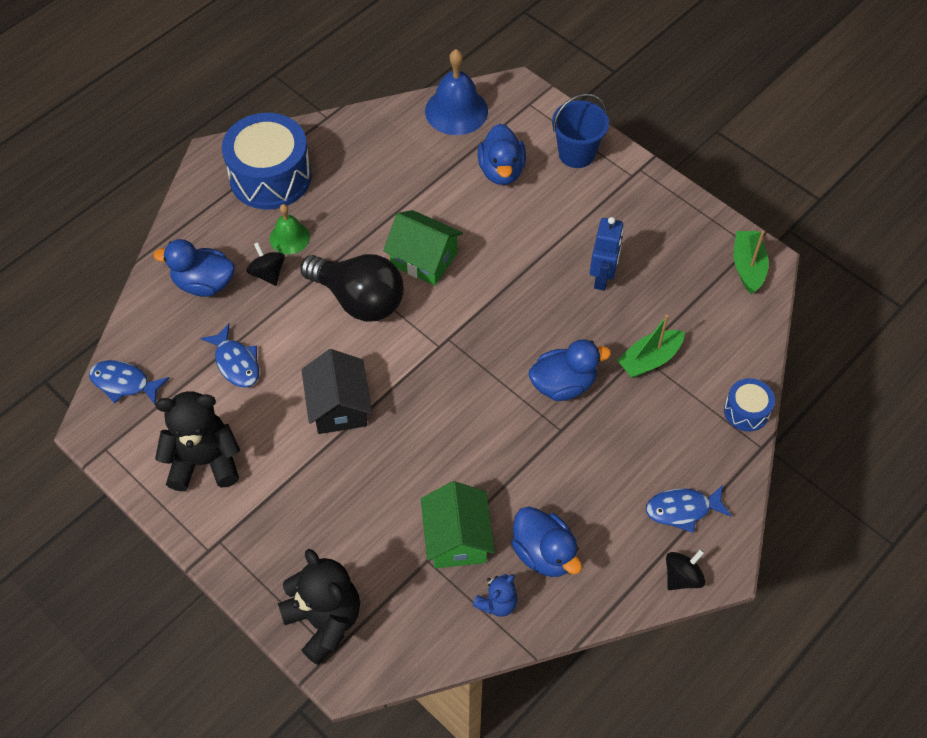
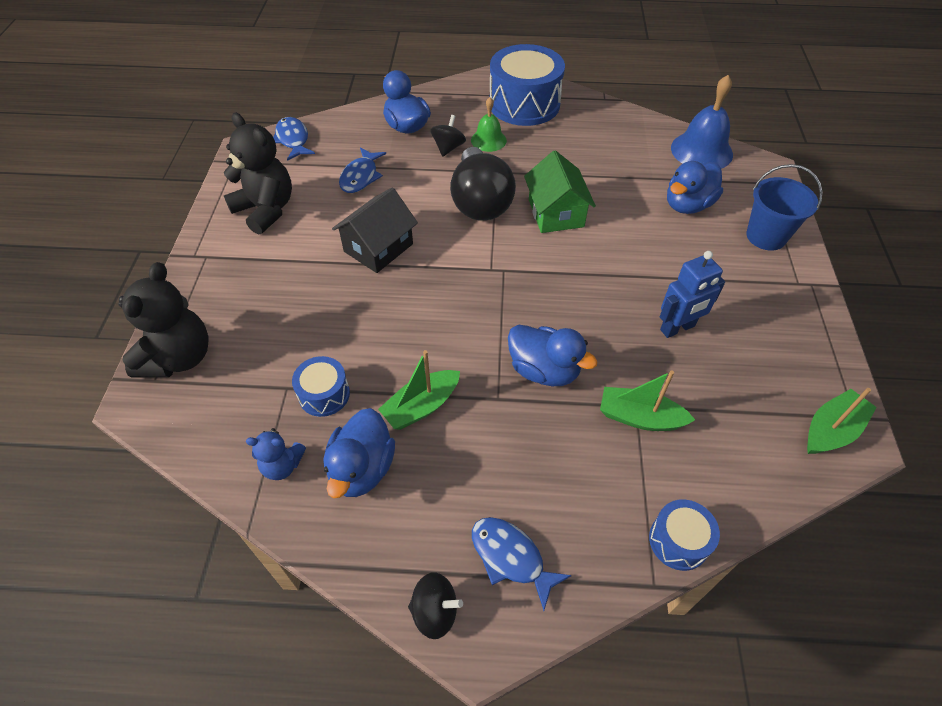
camera: 50 degrees right, 5 degrees down
green house [421,481,495,568] -> blue drum [292,356,350,417]
none -> green boat [378,350,460,430]

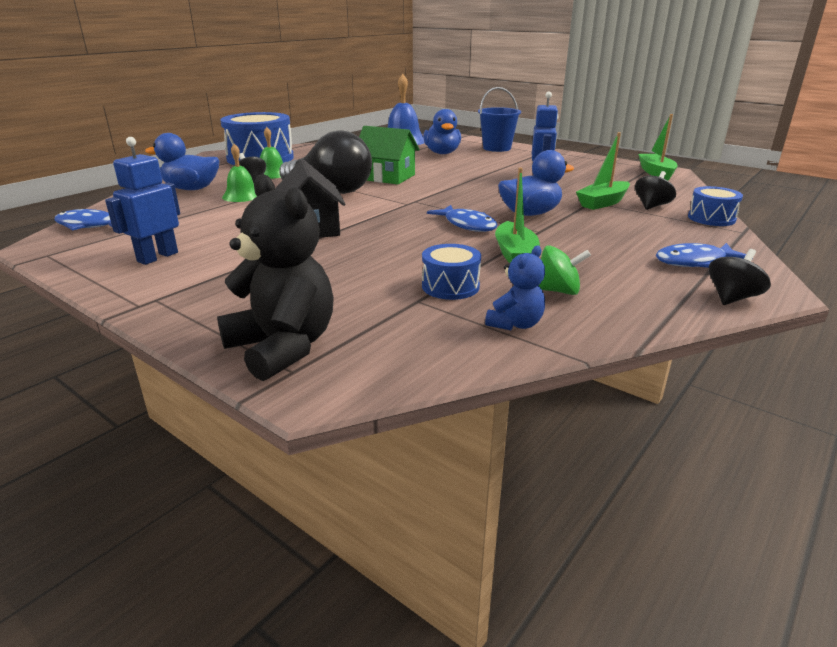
camera: 55 degrees left, 25 degrees down
black teddy bear [224,112,292,234] -> blue robot [105,137,180,265]
blue duck [323,408,395,498] -> green spinning top [538,245,591,295]
blue fish [339,147,386,193] -> blue fish moved to [427,205,498,232]
none -> green bell [222,144,257,202]
none -> black spinning top [635,171,676,210]

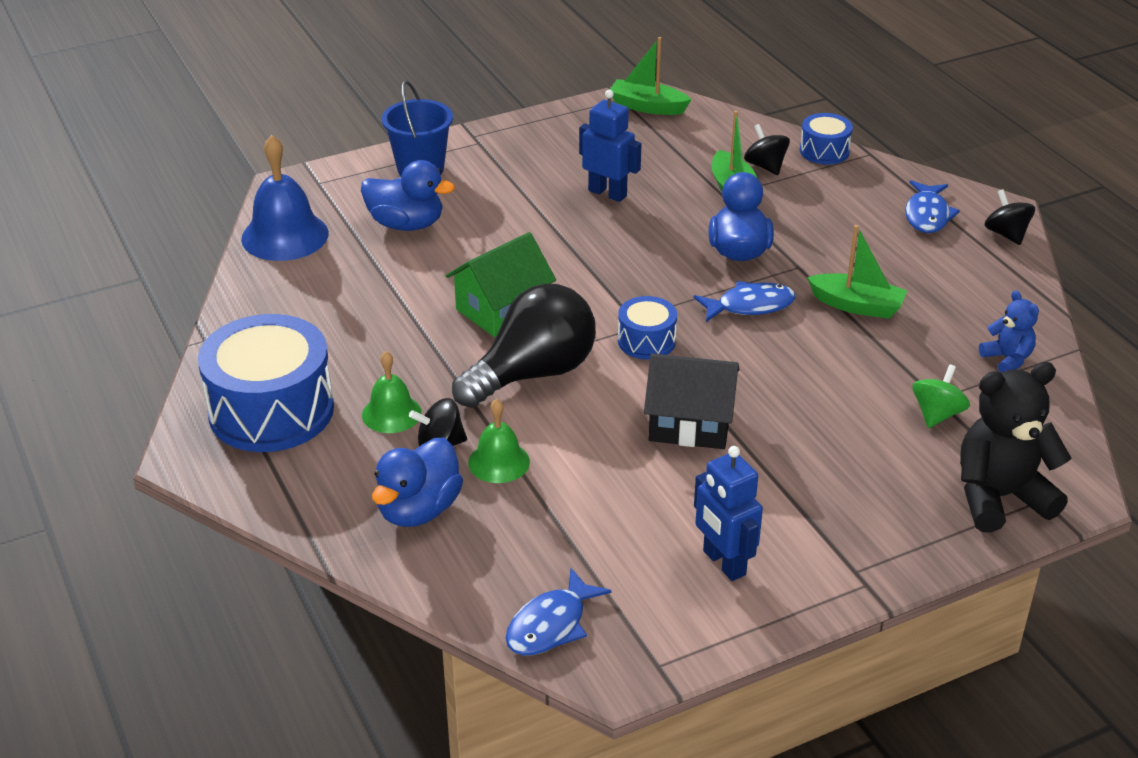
camera: 65 degrees left, 10 degrees up
blue drum [422,244,481,300] -> blue drum moved to [618,296,677,359]
green spinning top [538,245,591,295] -> green spinning top moved to [913,364,970,428]

